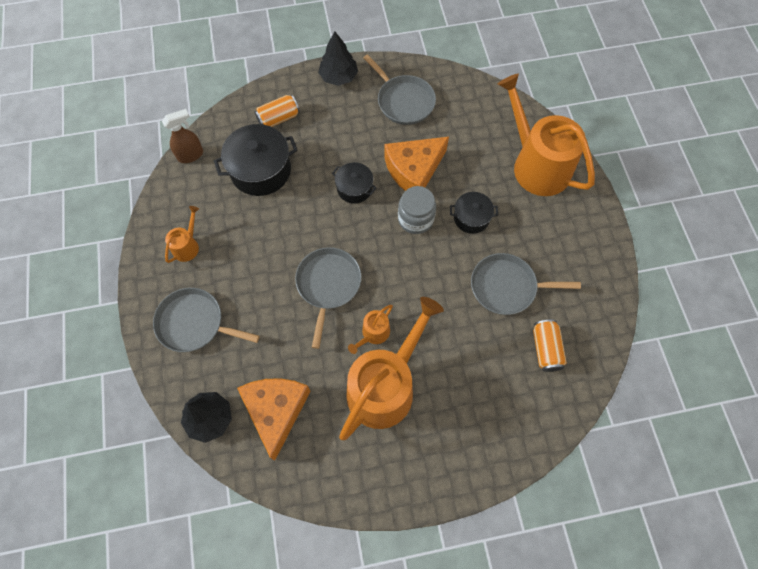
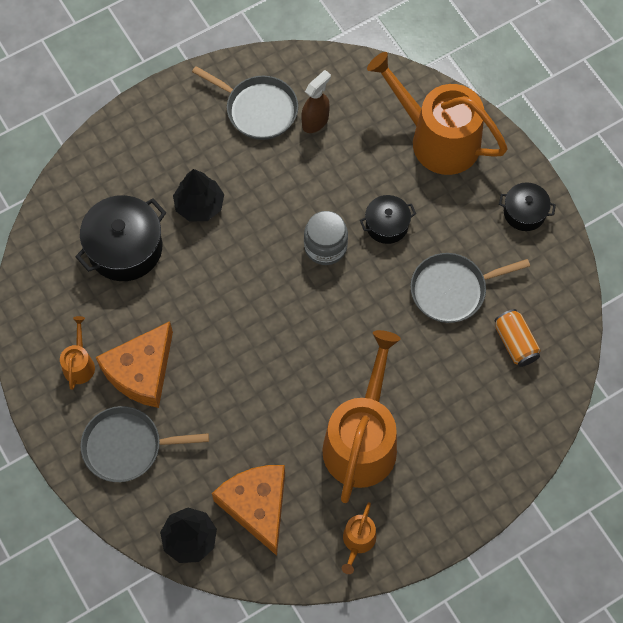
camera: 20 degrees left, 0 degrees up
brown spray bottle [162,109,203,163] -> brown spray bottle moved to [301,70,331,133]
orange can [255,95,300,127] -> none
grey pan [295,247,361,349] -> none
black tree [318,31,358,86] -> black tree moved to [173,169,224,222]
black pot [332,162,377,204] -> black pot moved to [499,183,556,231]
orange watering can [348,305,393,354] -> orange watering can moved to [342,502,376,574]
orange cheese [384,137,449,191] -> orange cheese moved to [96,321,173,408]

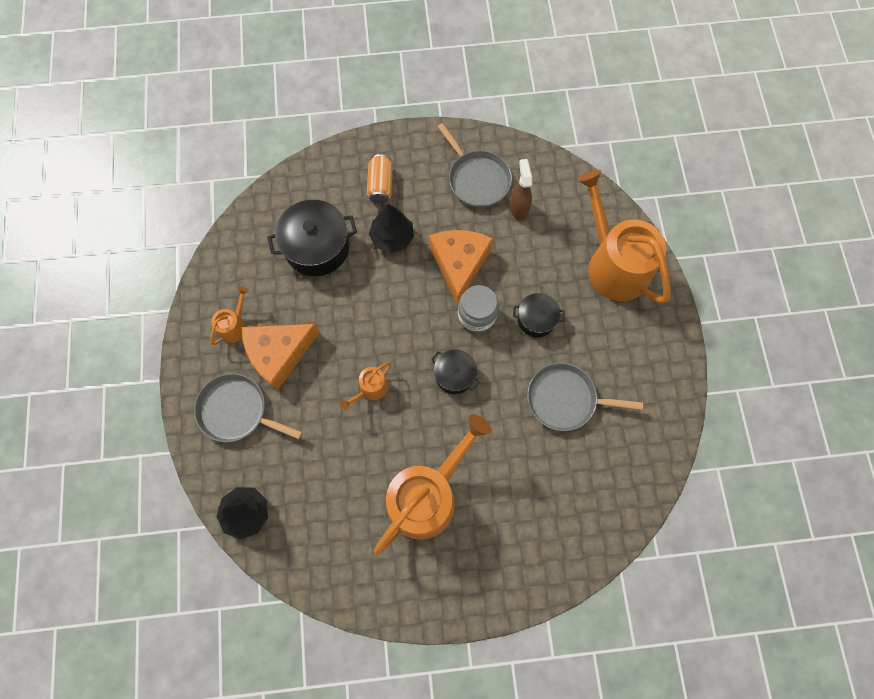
camera: 25 degrees right, 5 degrees up
orange cheese [212,465,285,556] -> orange cheese moved to [429,230,493,305]
brown spray bottle [301,70,331,133] -> brown spray bottle turned 75 degrees counterclockwise [510,159,532,221]
orange watering can [342,502,376,574] -> orange watering can moved to [340,362,391,410]
orange can [495,309,541,367] -> orange can moved to [367,154,393,204]
black pot [499,183,556,231] -> black pot moved to [431,349,479,394]

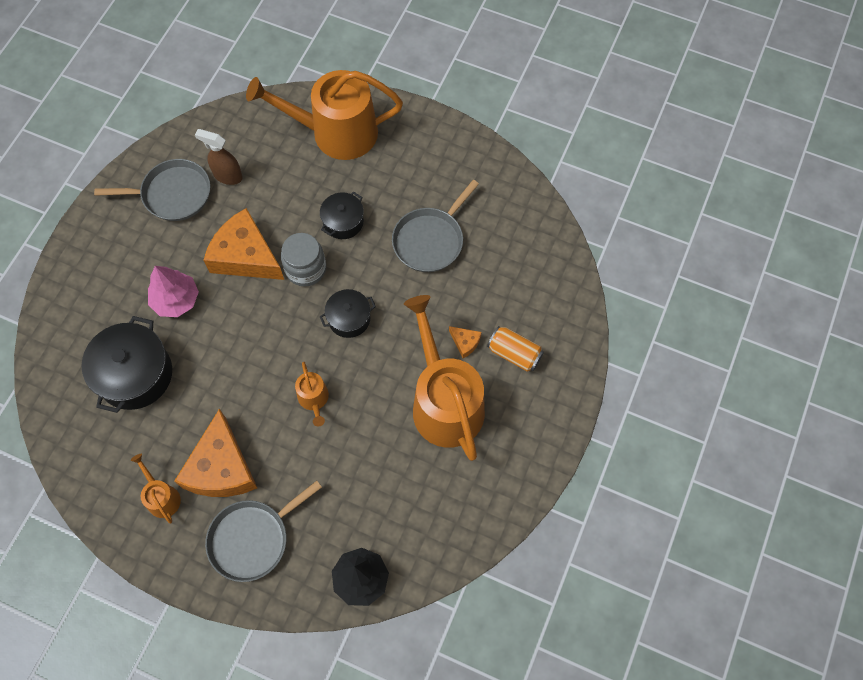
camera: 60 degrees left, 5 degrees down
orange can [367,154,393,204] -> orange can moved to [487,326,544,372]
black tree [369,203,414,253] -> pink tree [148,266,199,317]
none -> orange cheese [449,326,482,358]

